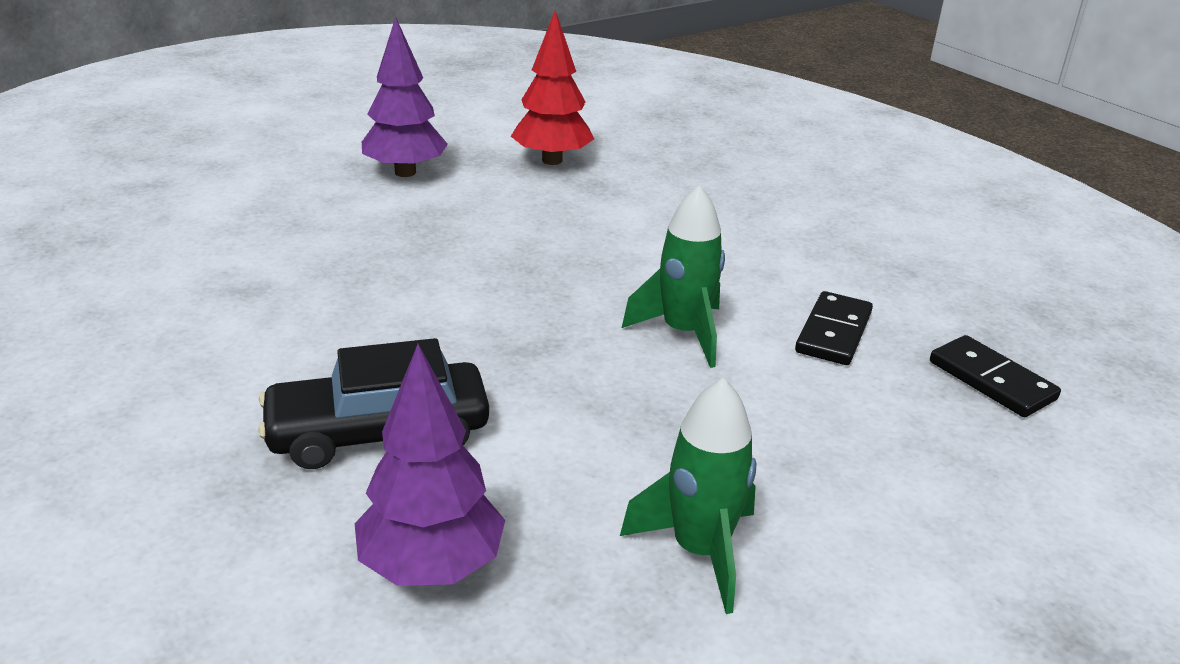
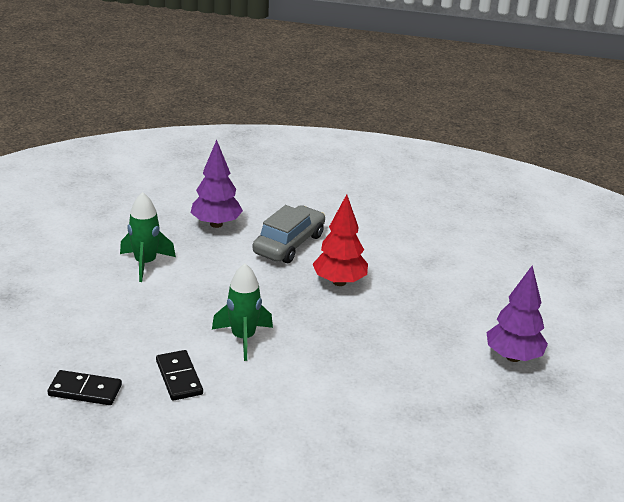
camera: 135 degrees right, 0 degrees up
black car [258,338,489,469] -> grey car [253,205,325,263]
red tree [511,10,594,165] -> red tree moved to [313,194,368,286]

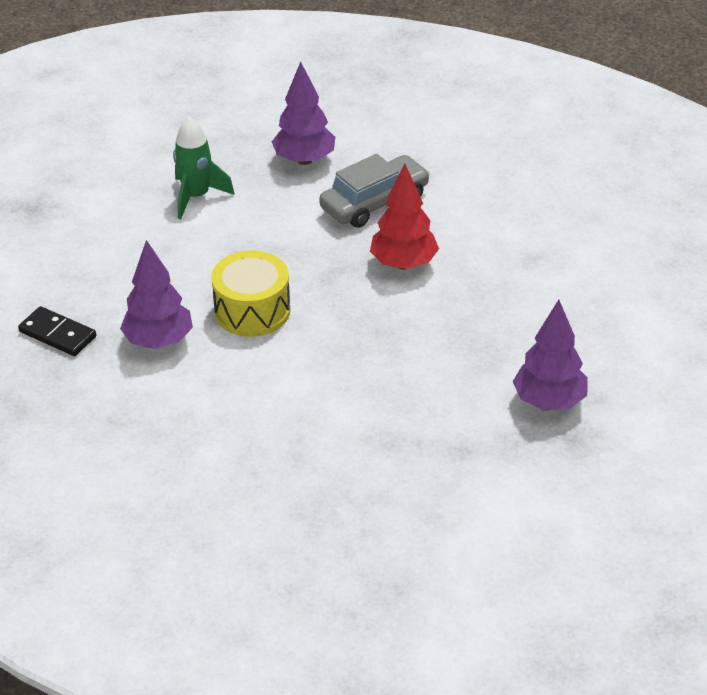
camera: 25 degrees right, 10 degrees up
black domino [156,350,203,401] -> purple tree [120,240,193,349]
green rocket [212,263,273,361] -> yellow drum [211,250,291,337]

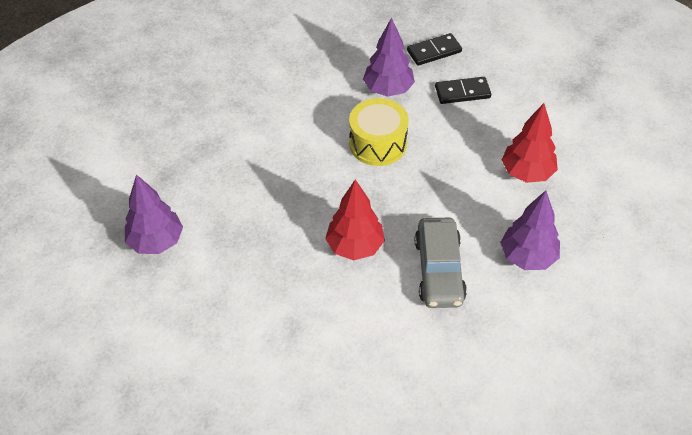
camera: 125 degrees right, 10 degrees up
green rocket [173,117,235,219] -> red tree [502,103,558,183]
none -> black domino [435,77,491,104]

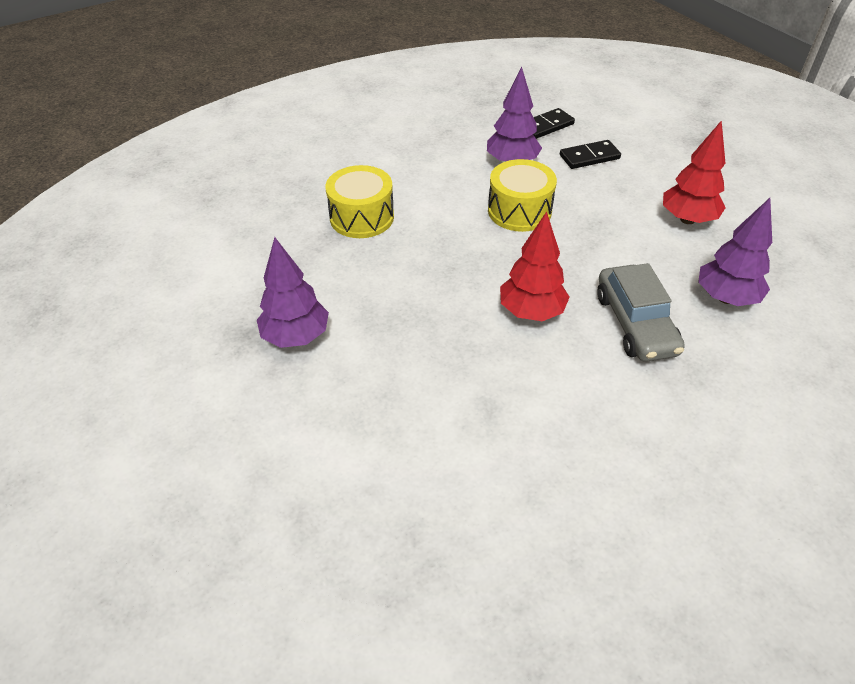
camera: 10 degrees left, 5 degrees down
none -> yellow drum [325,165,394,238]

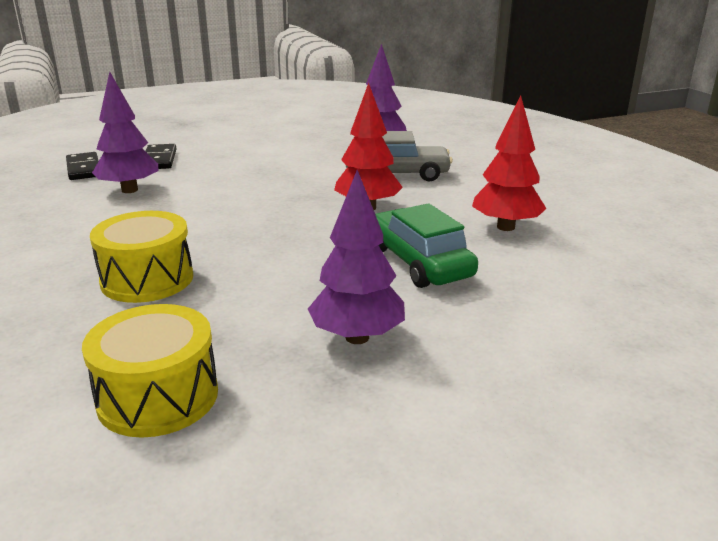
camera: 80 degrees left, 20 degrees down
yellow drum [488,159,557,232] -> yellow drum moved to [82,304,218,438]
red tree [663,120,726,224] -> red tree moved to [472,95,547,231]
none -> green car [375,203,478,288]

